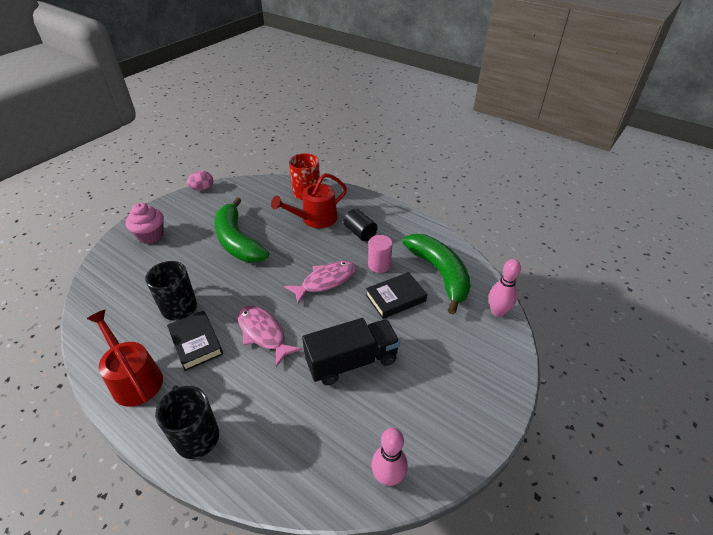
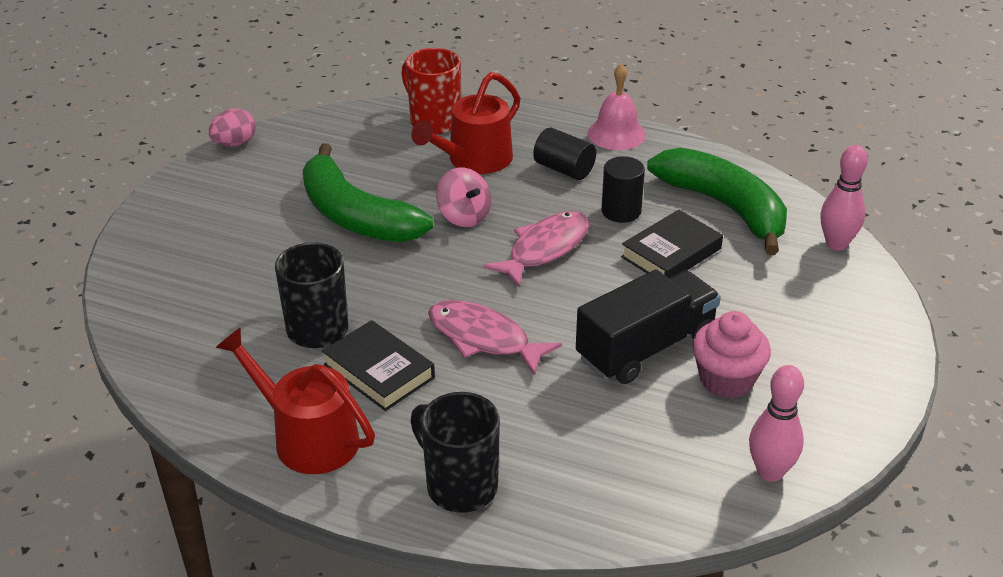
camera: 15 degrees left, 5 degrees down
pink cupcake [126,203,164,244] -> pink cupcake moved to [692,311,771,398]
pink cylinder [368,235,392,273] -> black cylinder [601,156,645,223]
none -> pink spinning top [436,168,491,227]
none -> pink bell [588,64,646,150]

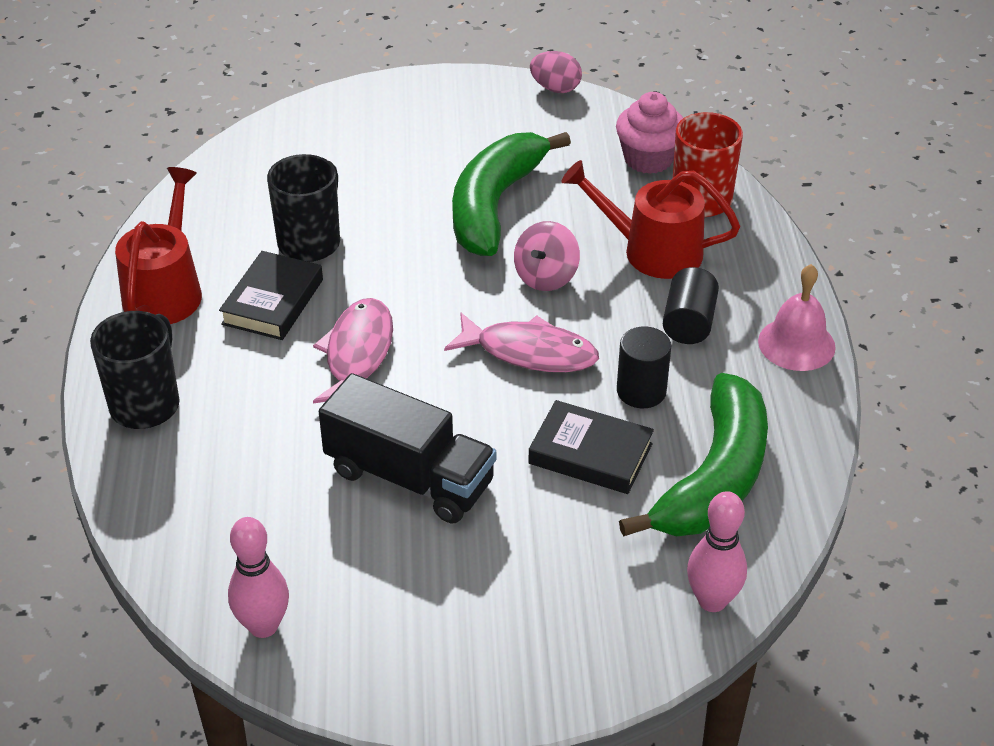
camera: 65 degrees right, 5 degrees up
pink cupcake [692,311,771,398] -> pink cupcake moved to [616,92,683,174]

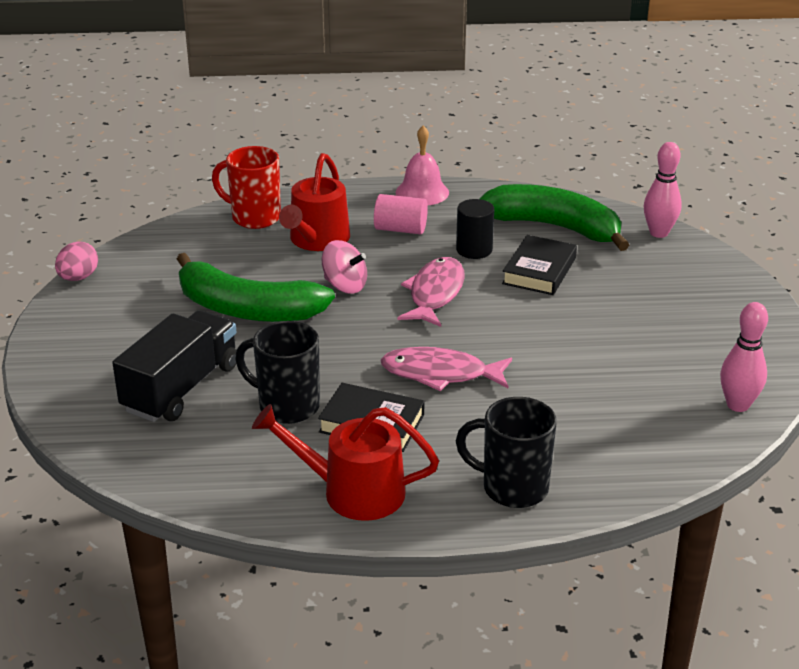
camera: 90 degrees left, 10 degrees down
black truck [319,373,496,523] -> black truck moved to [112,310,236,422]
pink cupcake [616,92,683,174] -> none
black cylinder [663,267,719,344] -> pink cylinder [374,194,428,234]

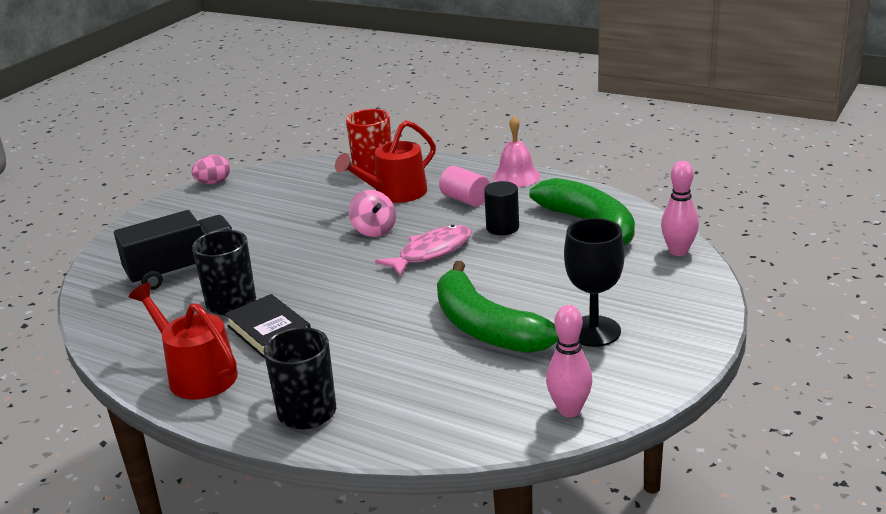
camera: 35 degrees right, 5 degrees down
green banana [177,253,335,322] -> green banana moved to [437,261,558,353]
pink fish [381,347,512,391] -> none
black book [502,235,577,295] -> none
none -> black goblet [564,218,625,347]

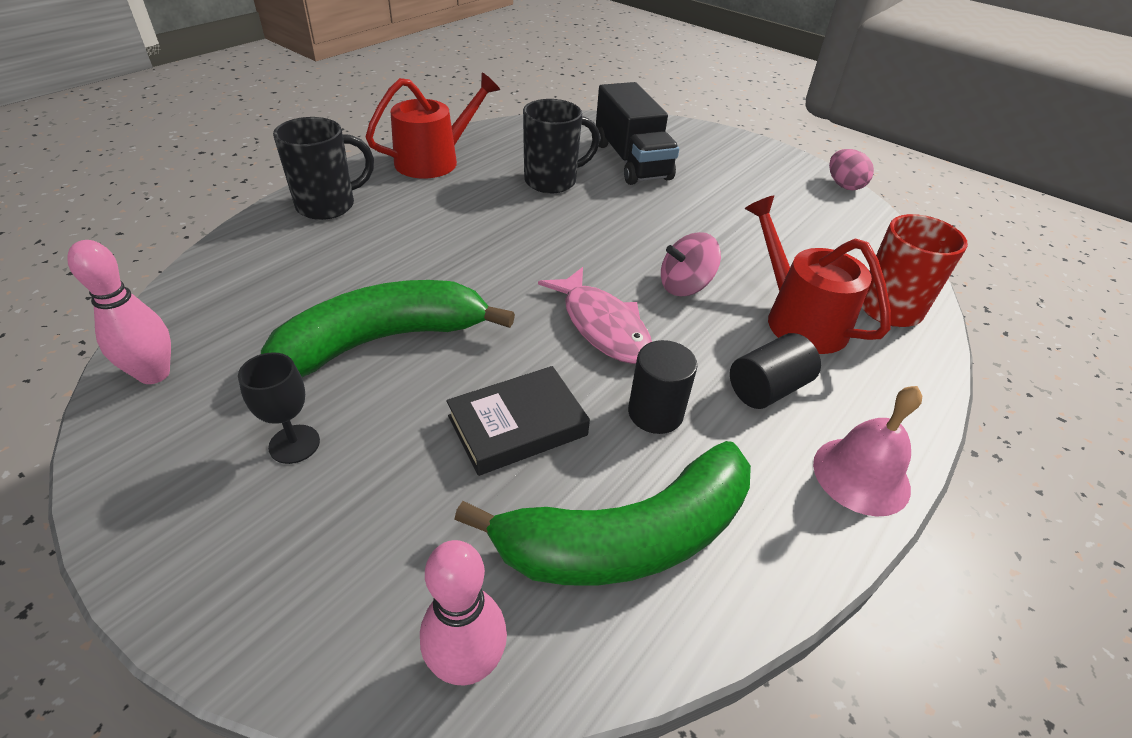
camera: 95 degrees right, 15 degrees up
black book [225,294,311,359] -> black book moved to [446,366,590,476]
pink cylinder [439,166,490,207] -> black cylinder [730,333,821,409]
black goblet [564,218,625,347] -> black goblet [238,352,320,464], size x0.59

